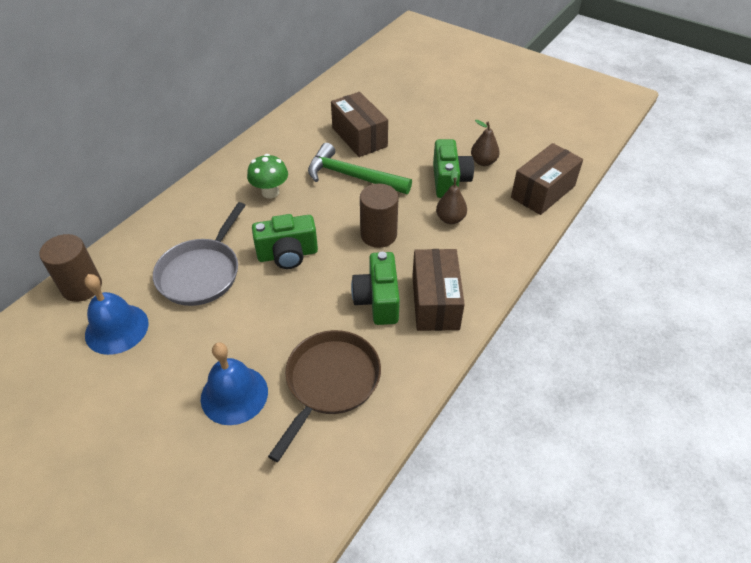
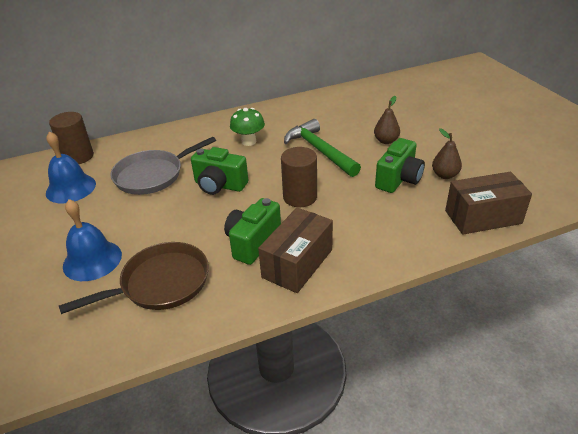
camera: 35 degrees right, 10 degrees down
brown box [331,92,388,157] -> none
brown pear [436,168,467,224] -> brown pear moved to [374,96,400,144]

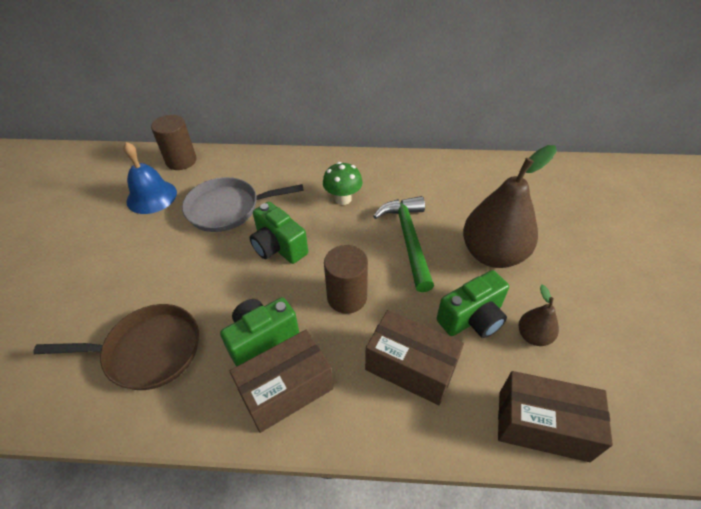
camera: 25 degrees right, 10 degrees up
blue bell [63,199,122,281] -> none
brown pear [374,96,400,144] -> brown pear [463,145,557,268], size x2.14
none -> brown box [365,310,464,405]

